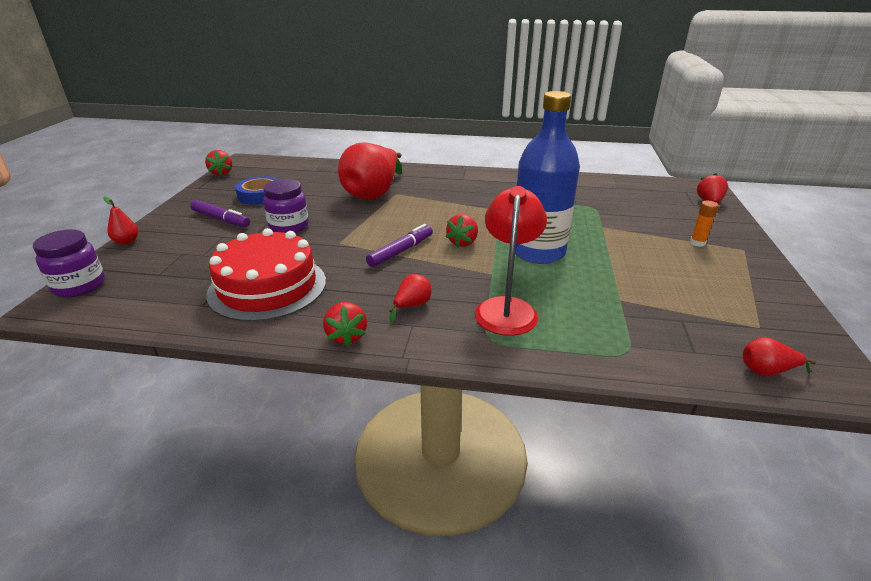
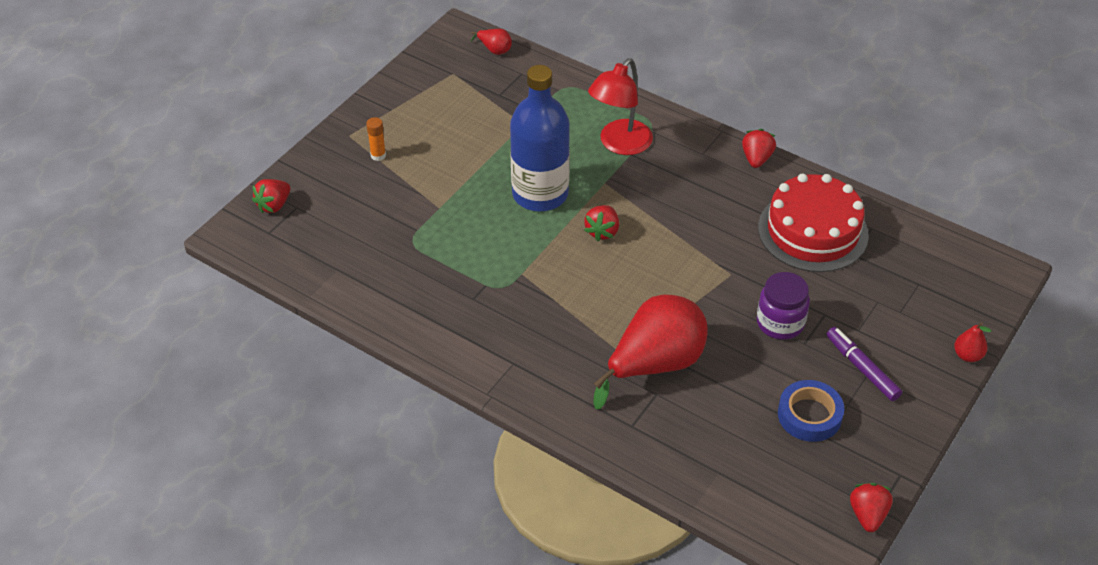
camera: 155 degrees left, 15 degrees up
purple jar [33,229,105,297] -> none
purple marker [366,224,433,267] -> none
red pear [389,274,431,323] -> none
red strawberry [445,214,478,247] -> red strawberry turned 150 degrees clockwise [584,205,619,241]

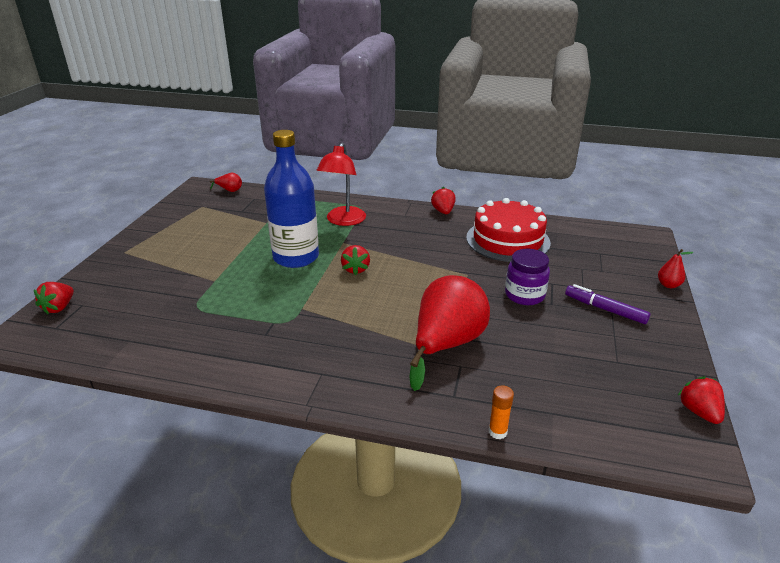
camera: 20 degrees left, 15 degrees down
orange glue stick [366,117,386,161] -> orange glue stick moved to [489,385,514,439]
blue tape [778,380,844,442] -> none

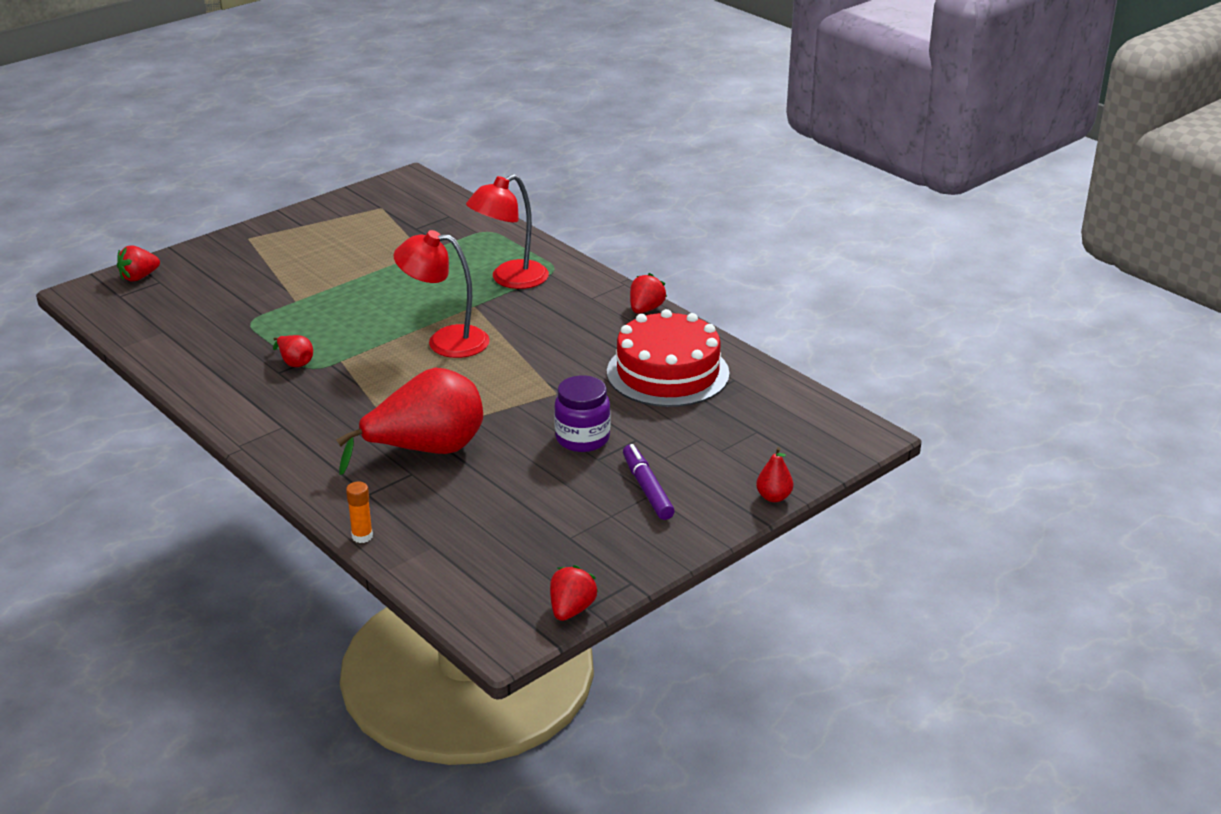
camera: 35 degrees right, 0 degrees up
red pear [210,173,242,192] -> red pear moved to [273,335,313,367]
blue bottle [264,130,319,268] -> none
red strawberry [341,245,370,275] -> red lamp [394,230,490,358]

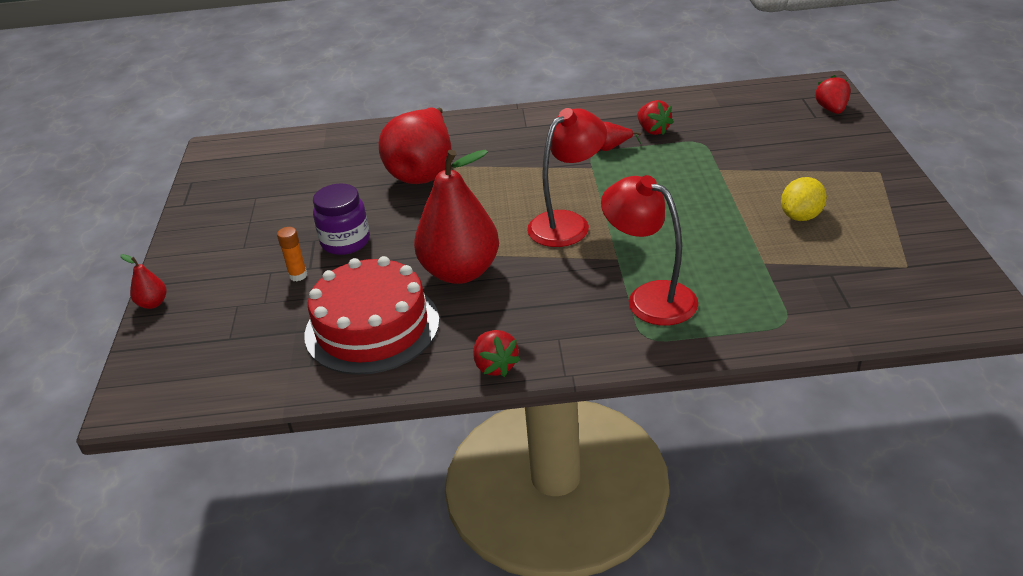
camera: 130 degrees right, 5 degrees up
orange glue stick [346,481,373,543] -> orange glue stick moved to [277,227,307,281]
red lamp [466,174,549,289] -> red lamp turned 45 degrees counterclockwise [601,175,698,325]
red strawberry [550,565,598,621] -> red strawberry moved to [637,100,674,135]
purple marker [623,444,675,520] -> none
none -> red pear [414,150,499,284]
none -> yellow lemon [781,177,827,221]

